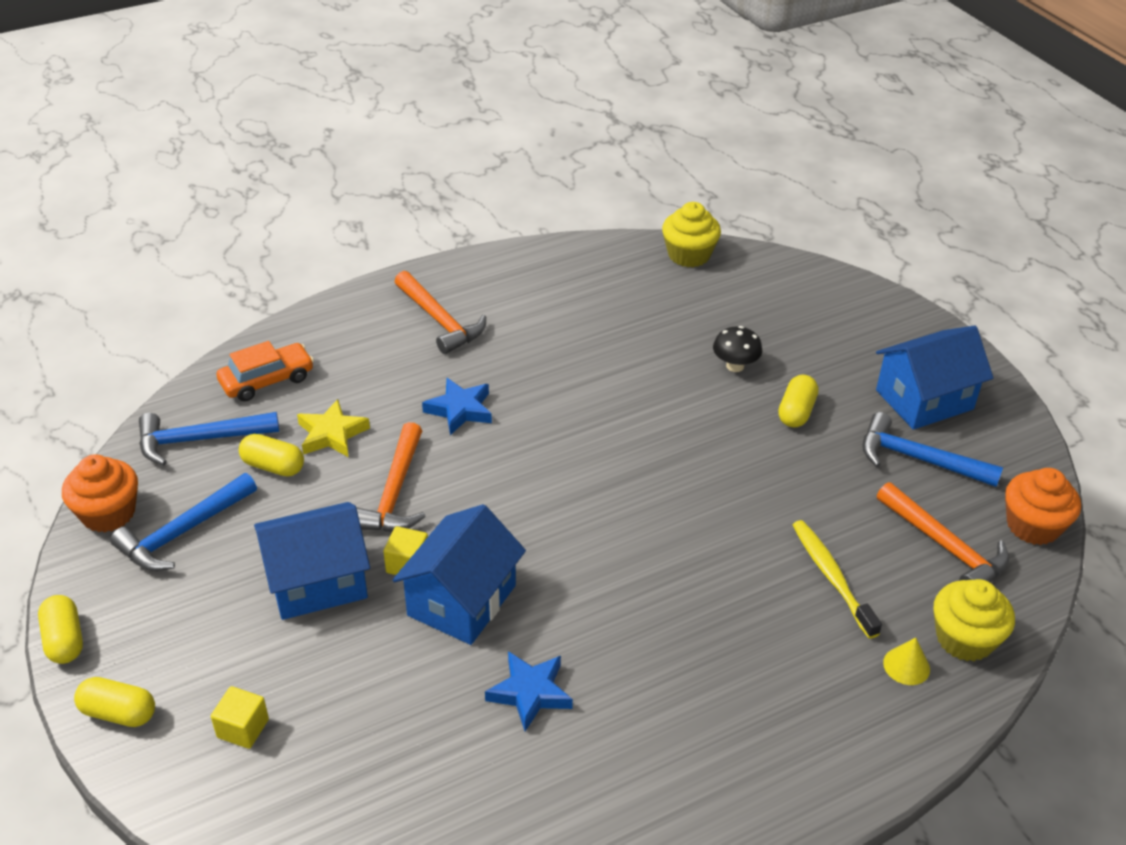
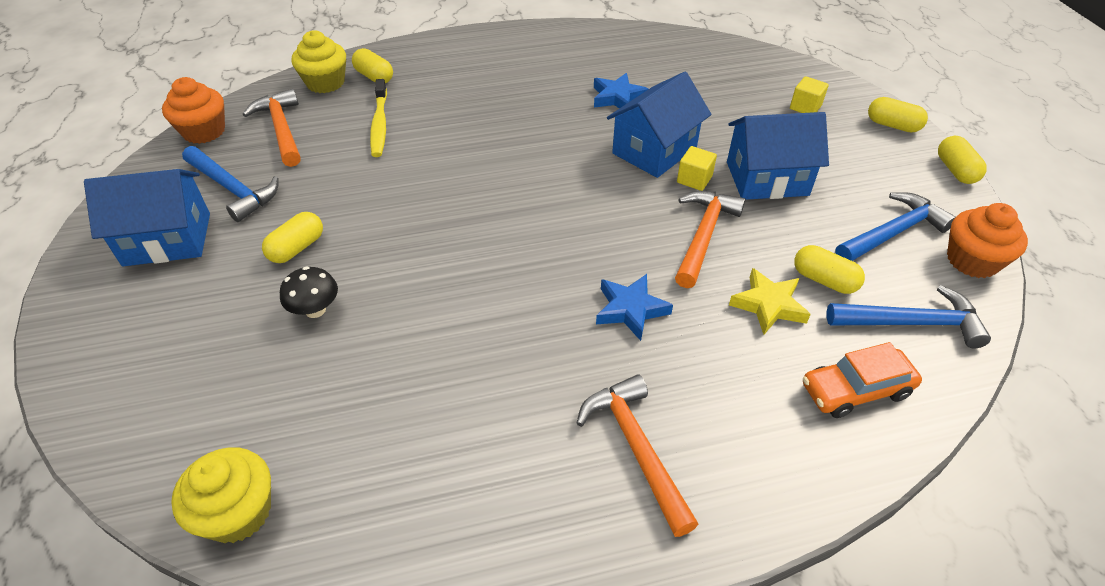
camera: 165 degrees left, 5 degrees up
yellow cone [883,638,930,685] -> yellow capsule [352,48,393,83]

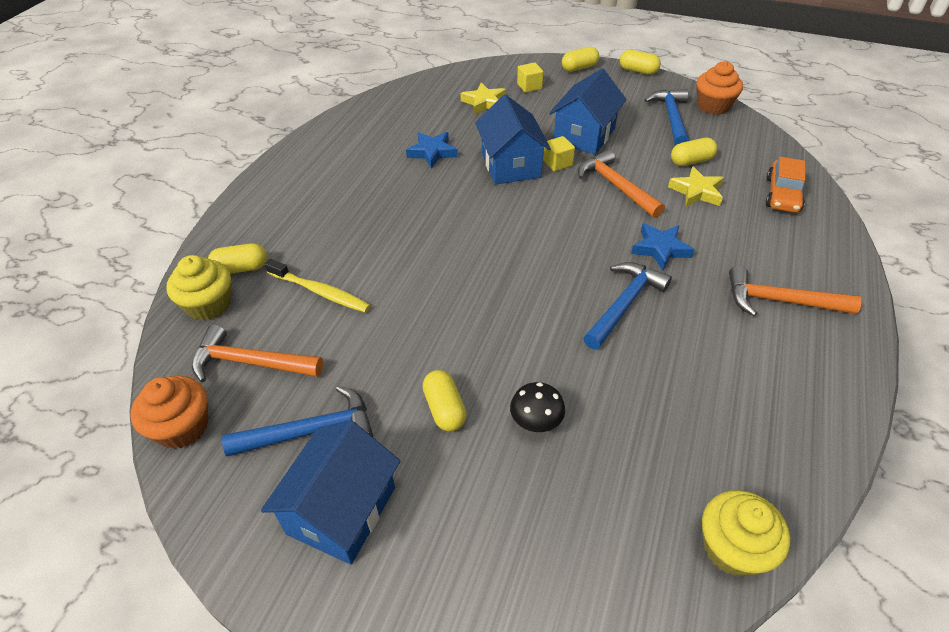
camera: 55 degrees left, 0 degrees up
blue hammer [827,285,991,348] -> blue hammer moved to [583,262,672,350]
none -> yellow star [460,83,506,115]

